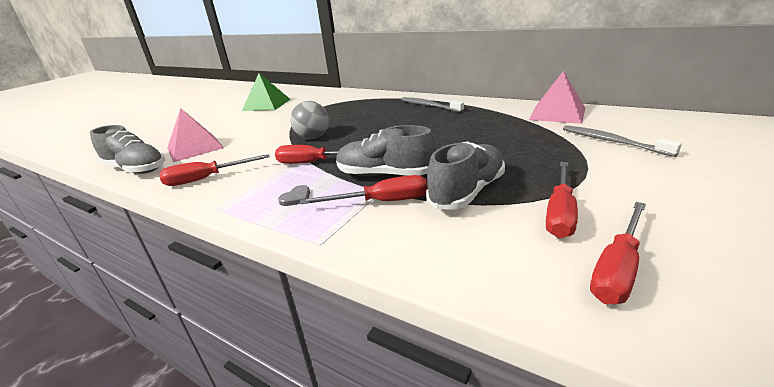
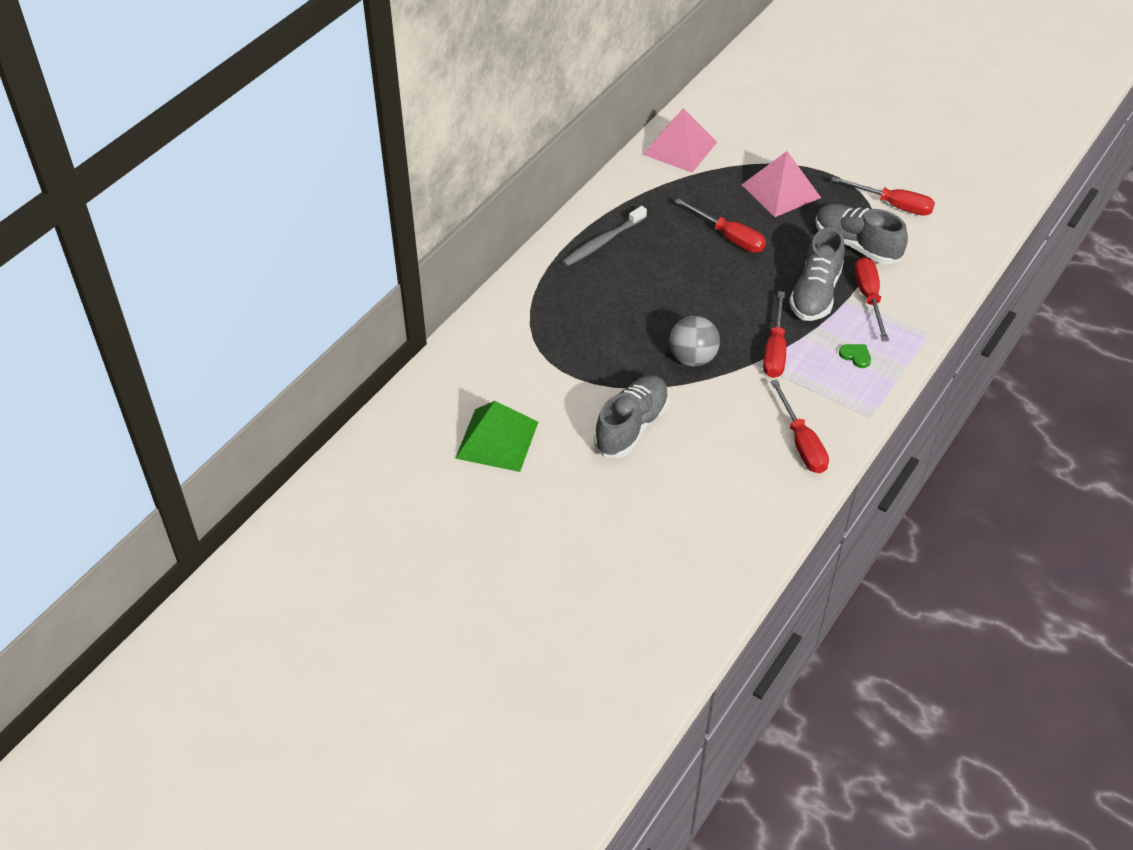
camera: 90 degrees left, 20 degrees up
grey shoe [90,125,165,174] -> grey shoe moved to [594,375,669,458]
pink pyramid [167,108,224,162] -> pink pyramid moved to [742,151,821,217]
grey heart [278,185,310,206] -> green heart [839,344,871,368]
grey toothbrush [563,125,682,157] -> none
red screwdriver [590,202,646,304] -> red screwdriver moved to [675,198,766,253]

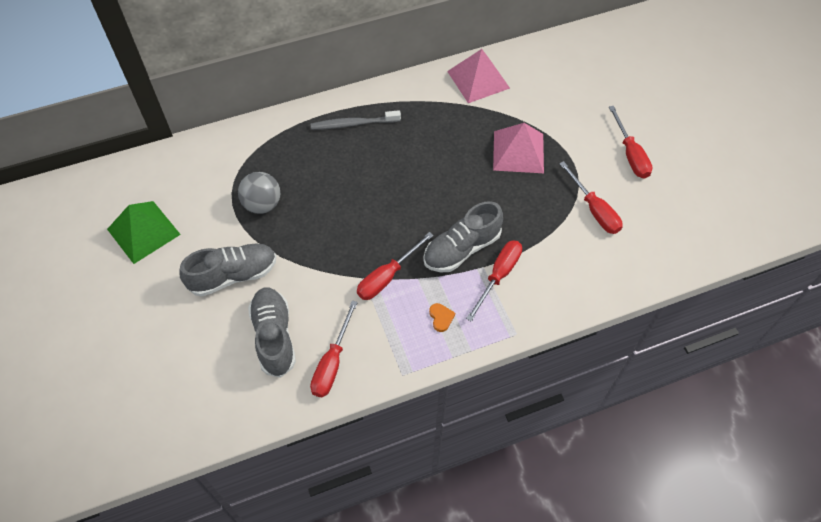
camera: 35 degrees right, 10 degrees up
grey ball [669,316,720,367] -> grey ball moved to [238,172,281,214]
red screwdriver [675,198,766,253] -> red screwdriver moved to [609,106,653,178]
grey shoe [816,204,908,264] -> grey shoe moved to [248,288,296,378]
green heart [839,344,871,368] -> orange heart [429,303,455,332]

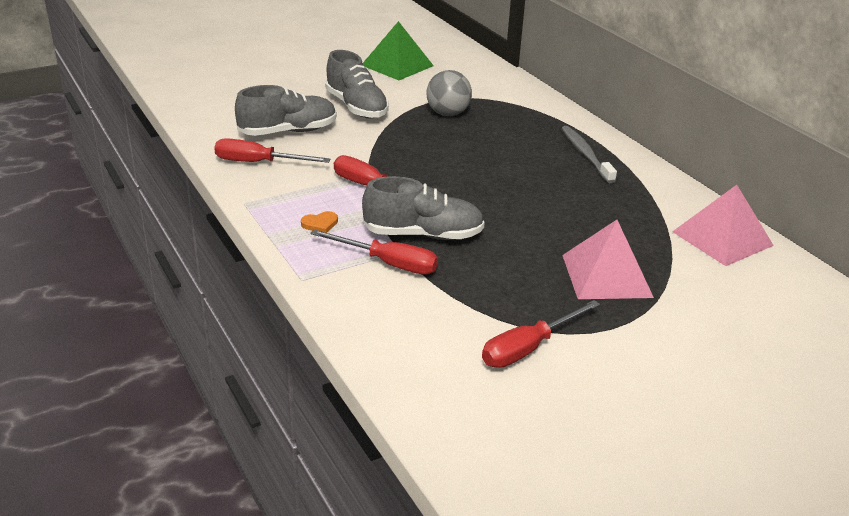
camera: 80 degrees right, 25 degrees down
grey shoe [423,201,503,272] -> grey shoe turned 135 degrees clockwise [362,176,485,240]
red screwdriver [609,106,653,178] -> none

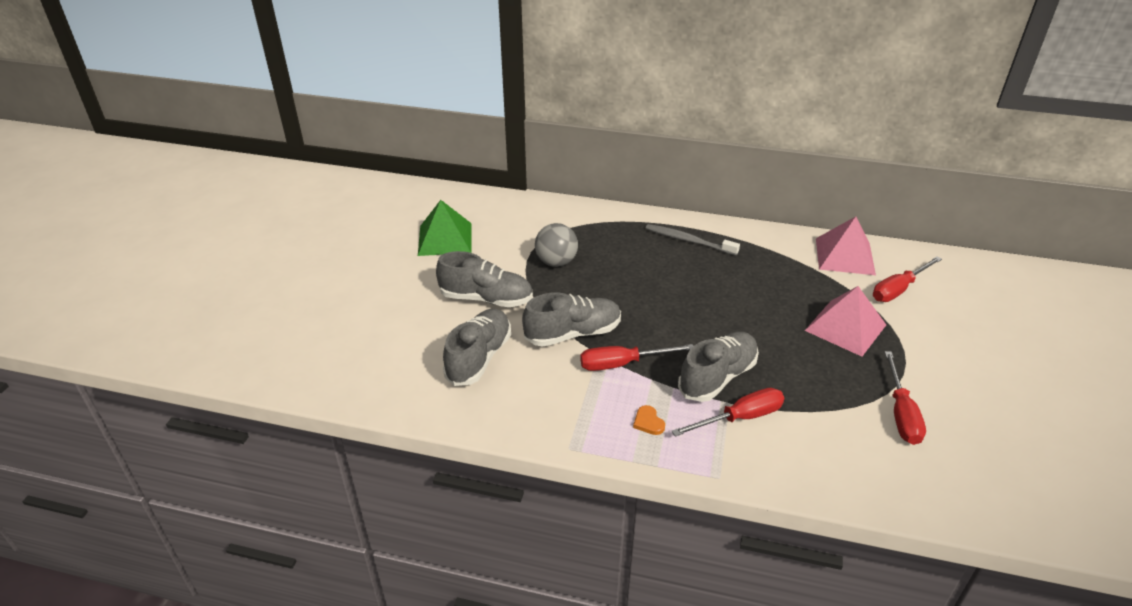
camera: 45 degrees left, 5 degrees up
red screwdriver [214,138,330,163] -> red screwdriver moved to [873,257,942,302]
orange heart [301,211,338,233] -> orange heart turned 135 degrees clockwise [633,405,665,435]
none -> grey shoe [522,292,621,347]

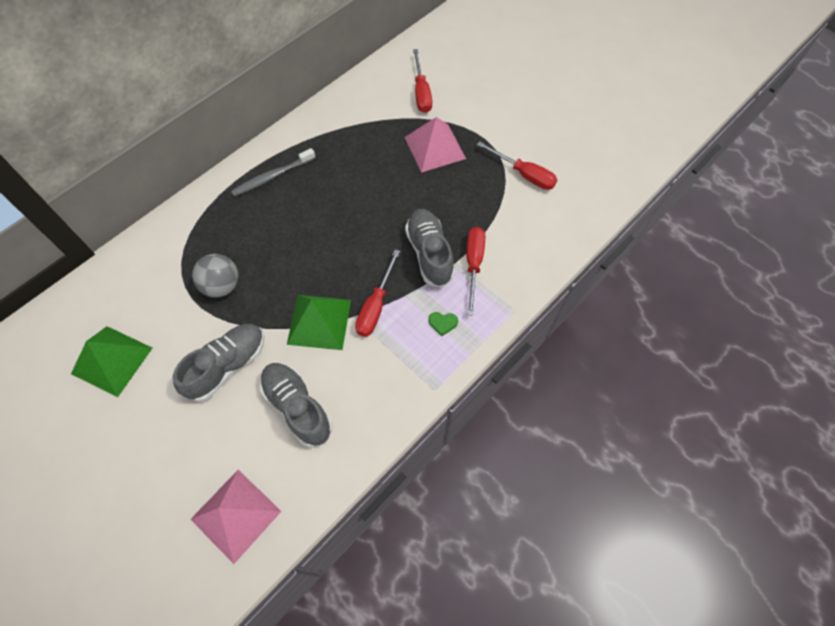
camera: 60 degrees left, 25 degrees up
grey shoe [522,292,621,347] -> green pyramid [287,295,351,350]
orange heart [633,405,665,435] -> green heart [428,312,458,336]
pink pyramid [816,217,876,275] -> pink pyramid moved to [190,470,282,564]

